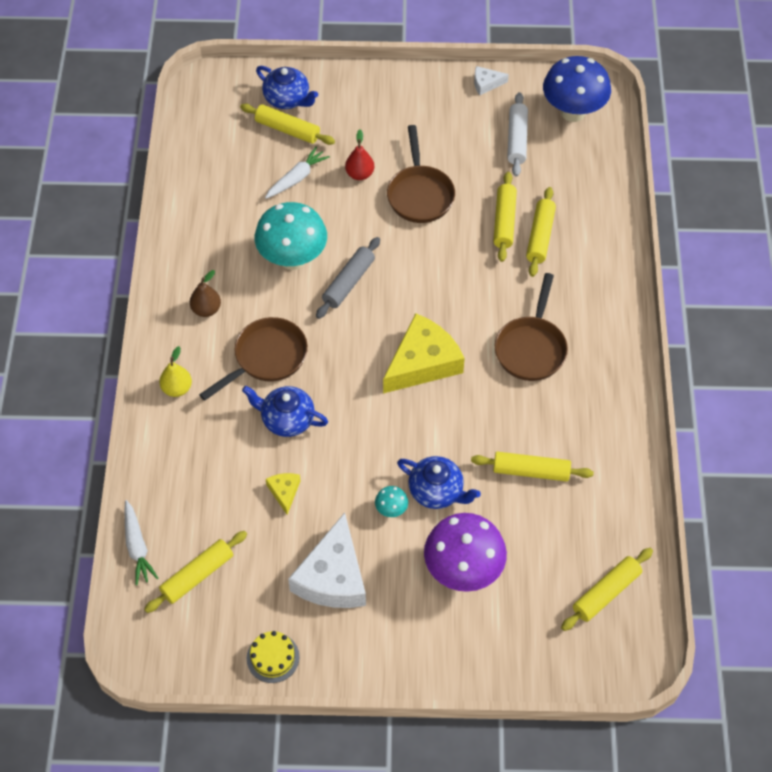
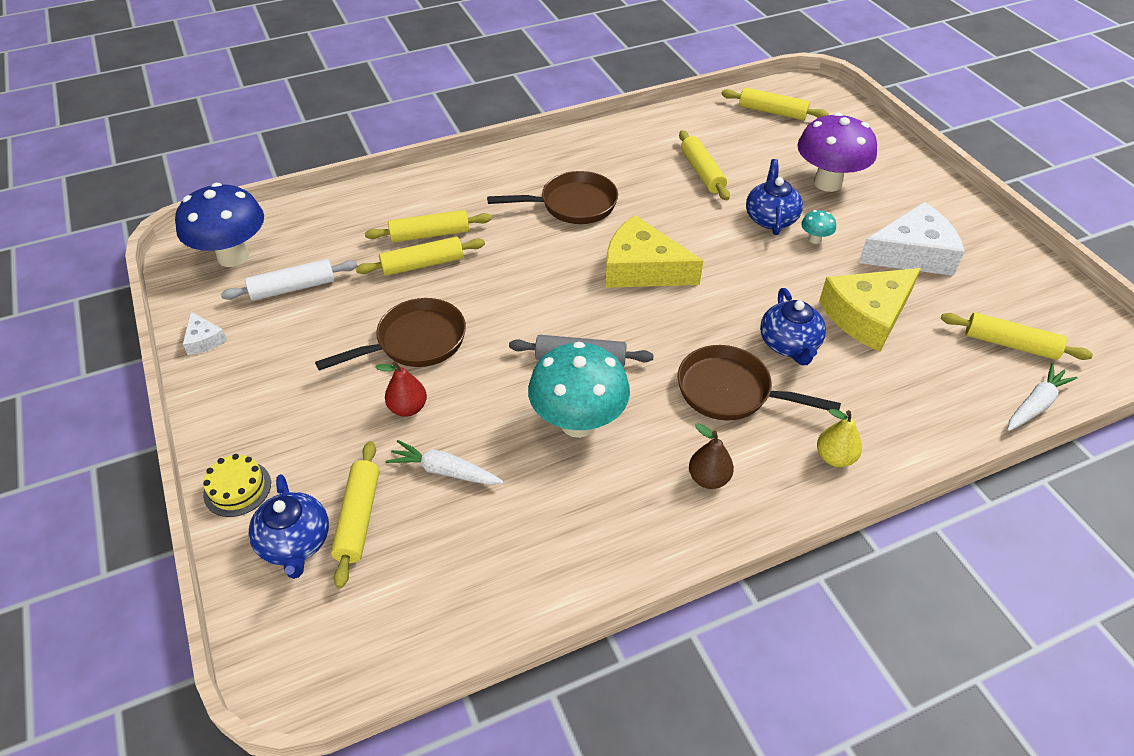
camera: 115 degrees left, 10 degrees down
yellow cake [247,631,300,683] -> yellow cake moved to [203,454,271,517]
blue teapot [256,66,318,109] -> blue teapot turned 150 degrees clockwise [249,474,329,579]
yellow cheese [266,473,300,515] -> yellow cheese [819,268,921,352], size x2.18

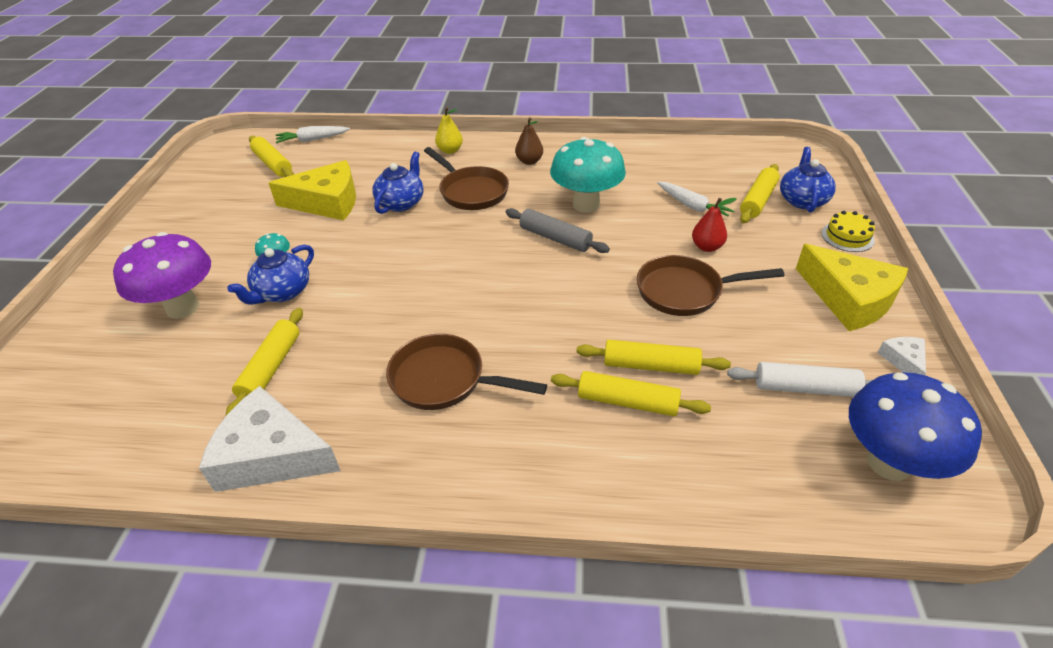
camera: 150 degrees left, 5 degrees down
yellow cheese [605,215,703,288] -> yellow cheese moved to [796,244,908,331]
yellow rolling pin [721,87,829,120] -> none
white cheese [858,202,965,276] -> white cheese moved to [199,386,341,492]

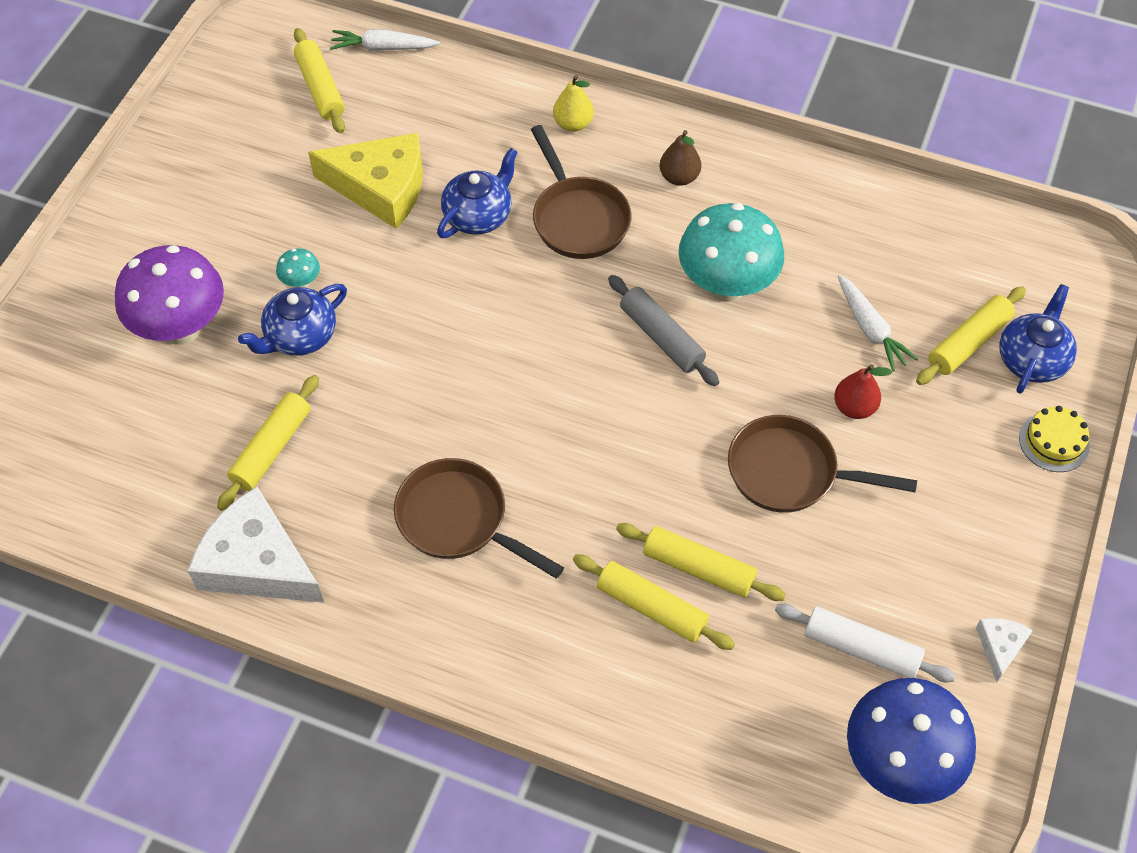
camera: 15 degrees right, 15 degrees up
yellow cheese [796,244,908,331] -> none

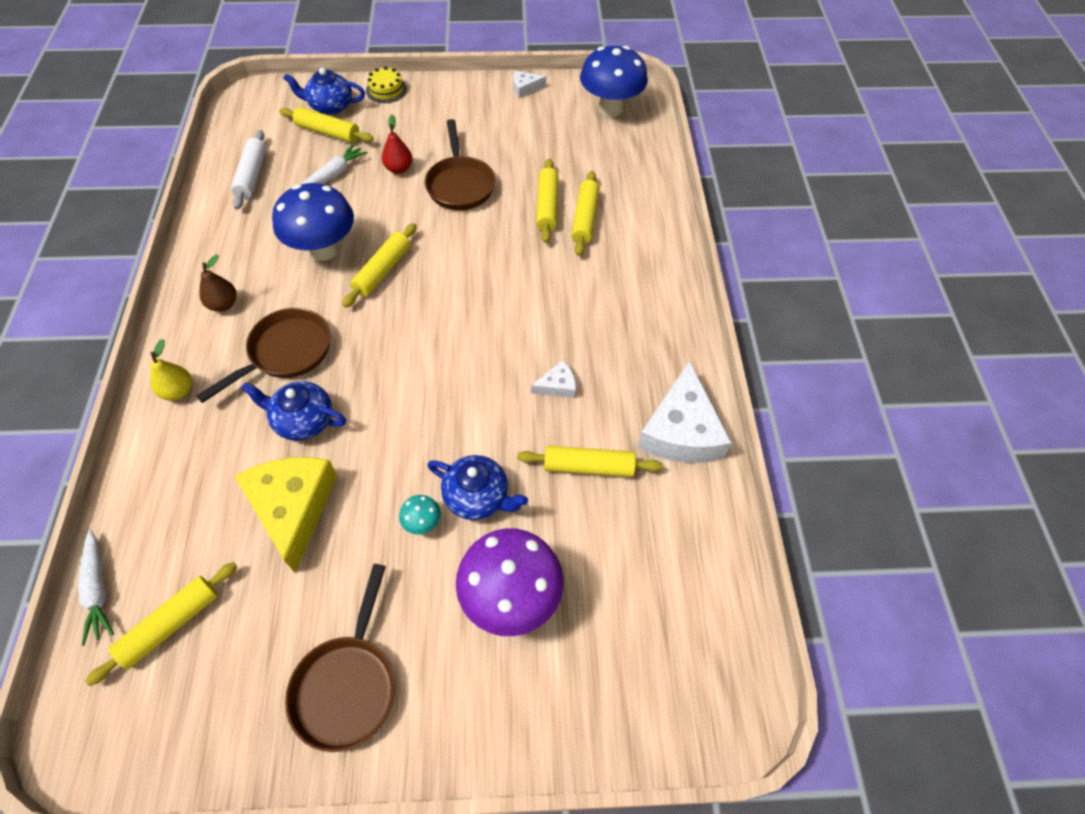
camera: 115 degrees left, 0 degrees up
brown pan [394,458,564,579] -> brown pan moved to [285,564,395,752]
grey rolling pin [608,275,719,386] -> yellow rolling pin [342,223,417,308]
turquoise mushroom [679,203,784,302] -> blue mushroom [272,183,354,261]
white rolling pin [775,604,956,682] -> white rolling pin moved to [231,130,266,210]
none -> white cheese [531,360,576,398]

